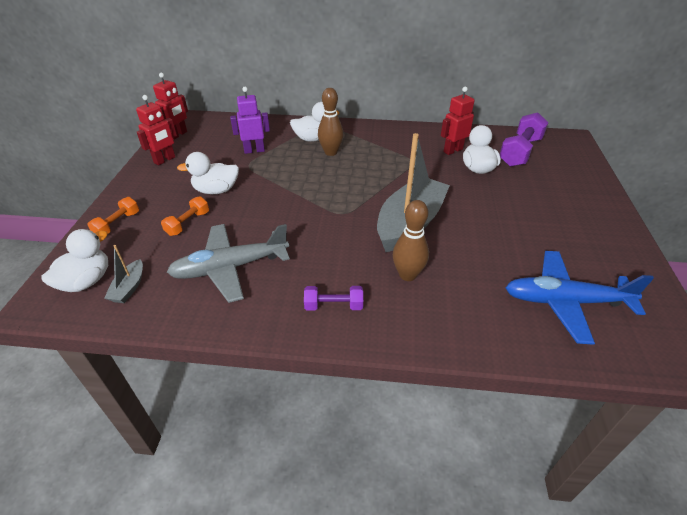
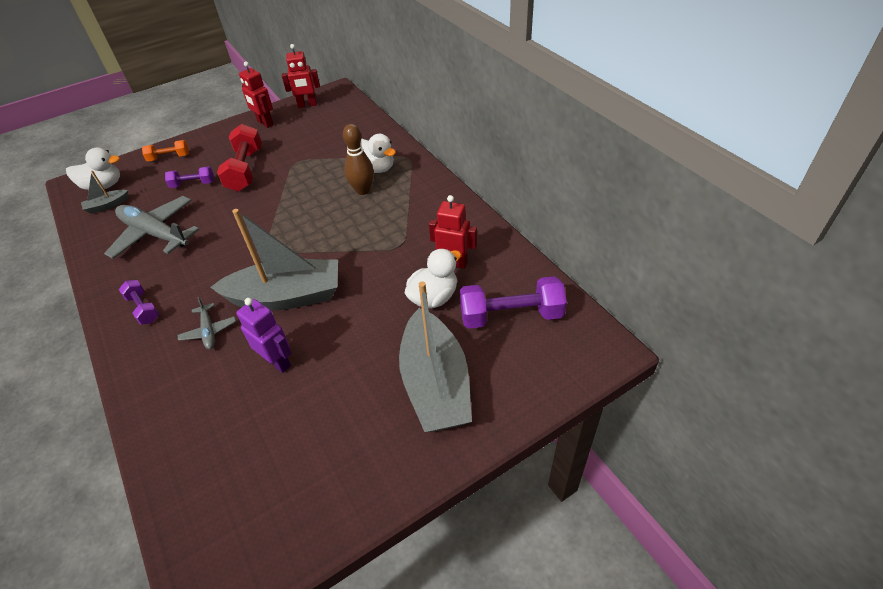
camera: 55 degrees right, 5 degrees up
red robot [136,95,177,165] -> red robot turned 45 degrees clockwise [239,61,274,128]
orange dumbbell [161,196,209,236] -> purple dumbbell [165,166,214,188]
white duck [177,152,239,194] -> red dumbbell [217,124,262,191]
purple robot [230,87,270,154] -> purple robot moved to [236,298,291,373]
brown bowling pin [393,200,429,281] -> grey plane [177,297,236,349]
blue plane [505,251,654,345] -> none
none -> grey boat [399,281,472,432]

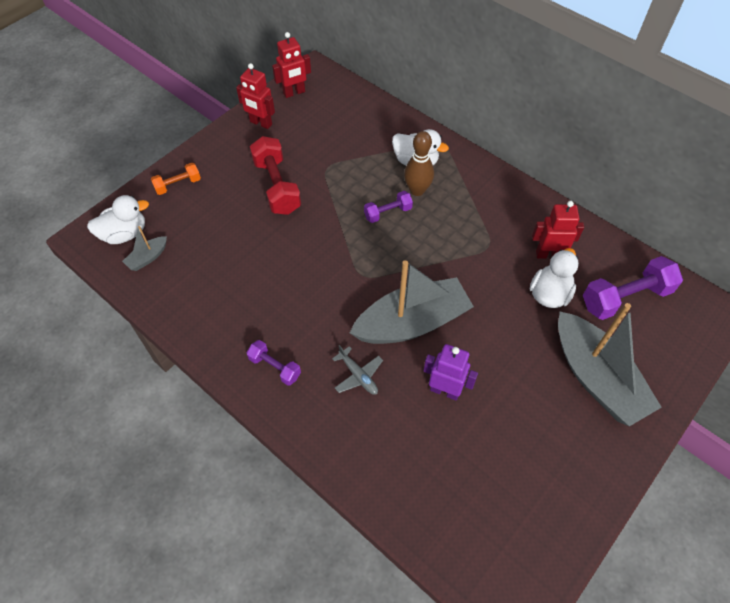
camera: 20 degrees left, 10 degrees up
grey plane [104,196,200,259] -> none
purple dumbbell [165,166,214,188] -> purple dumbbell moved to [364,191,413,223]

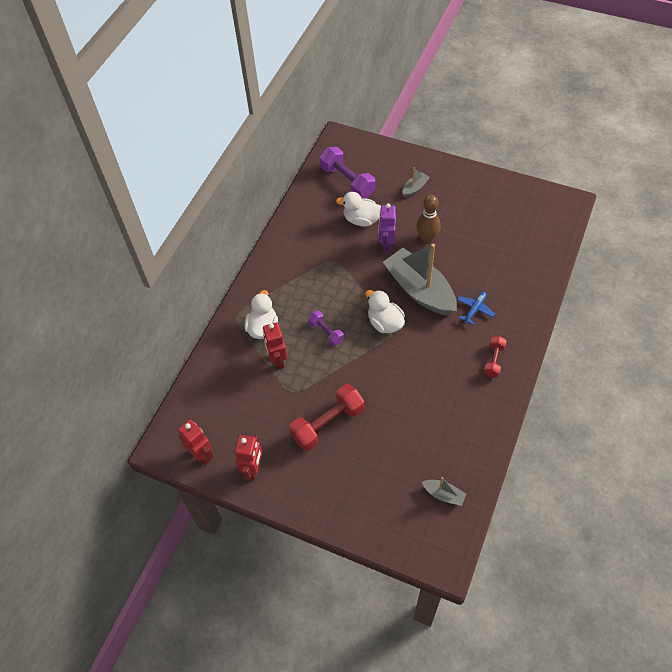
camera: 105 degrees left, 0 degrees up
white duck [87,195,149,244] -> white duck moved to [365,290,405,333]
orange dumbbell [151,163,201,195] -> none
purple dumbbell [247,340,301,386] -> red dumbbell [484,336,507,377]
grey plane [332,345,383,395] -> blue plane [457,292,495,325]
brown bowling pin [404,131,434,196] -> brown bowling pin moved to [416,195,440,243]
purple robot [423,344,478,400] -> purple robot moved to [378,203,396,253]
red robot [532,201,584,259] -> red robot moved to [263,322,287,370]
grey boat [558,303,662,426] -> grey boat [402,167,430,197], size x0.43

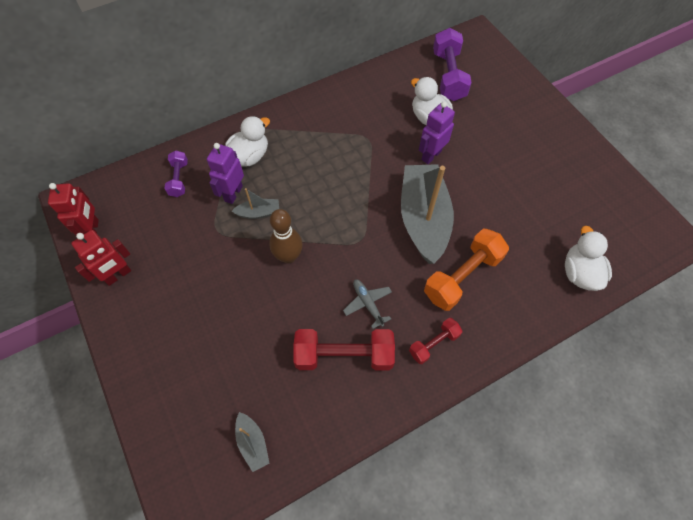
camera: 35 degrees right, 5 degrees up
red robot [263,322,287,370] -> purple robot [207,143,244,204]
red dumbbell [289,384,364,451] -> red dumbbell moved to [293,329,395,371]
purple dumbbell [308,311,344,346] -> purple dumbbell moved to [165,150,188,197]
white duck [365,290,405,333] -> white duck moved to [565,226,612,291]
grey boat [402,167,430,197] -> grey boat moved to [232,188,279,219]
brown bowling pin [416,195,440,243] -> brown bowling pin moved to [269,209,303,263]
blue plane [457,292,495,325] -> orange dumbbell [424,229,509,311]
none -> grey plane [343,279,392,329]

